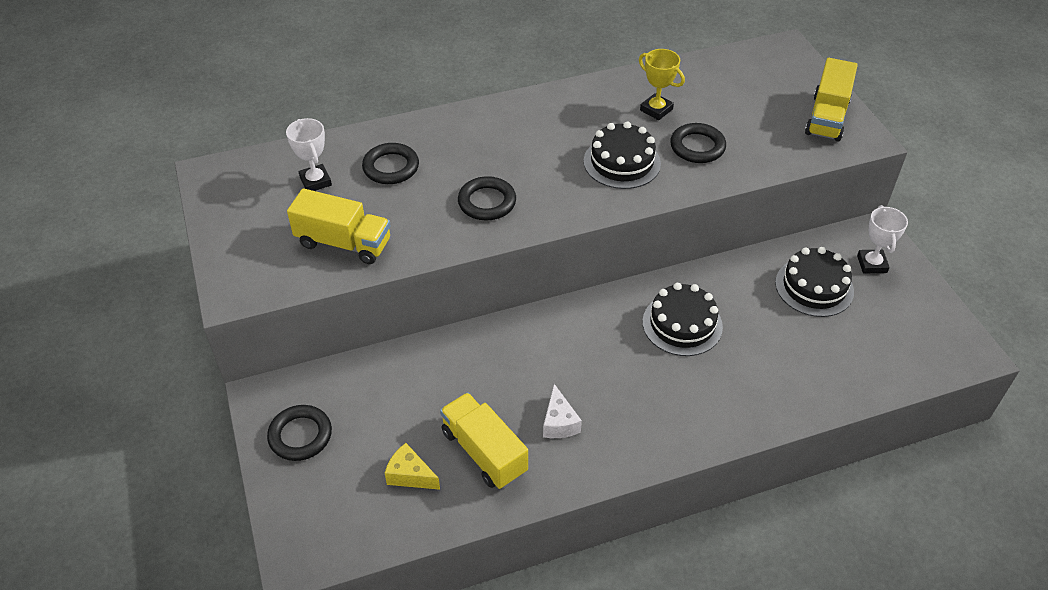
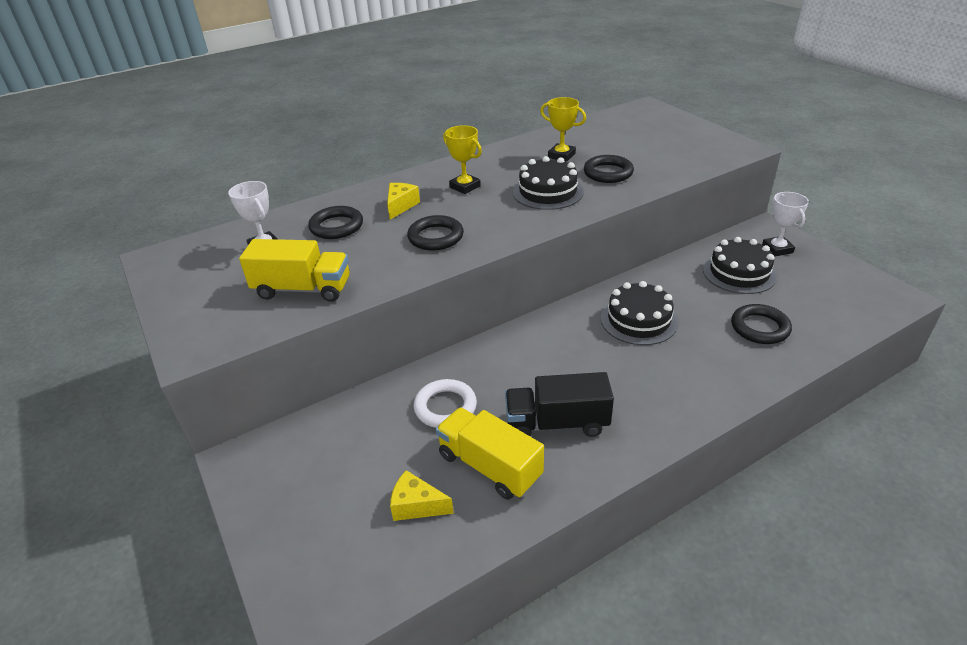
camera: 10 degrees left, 10 degrees down
black ring [267,405,332,461] -> black ring moved to [731,304,792,344]
white cheese [543,384,582,438] -> black truck [505,372,614,437]
yellow truck [805,58,858,141] -> none
none -> yellow cheese [387,183,420,220]
none -> white ring [414,379,477,428]
none -> yellow trophy [443,125,482,194]

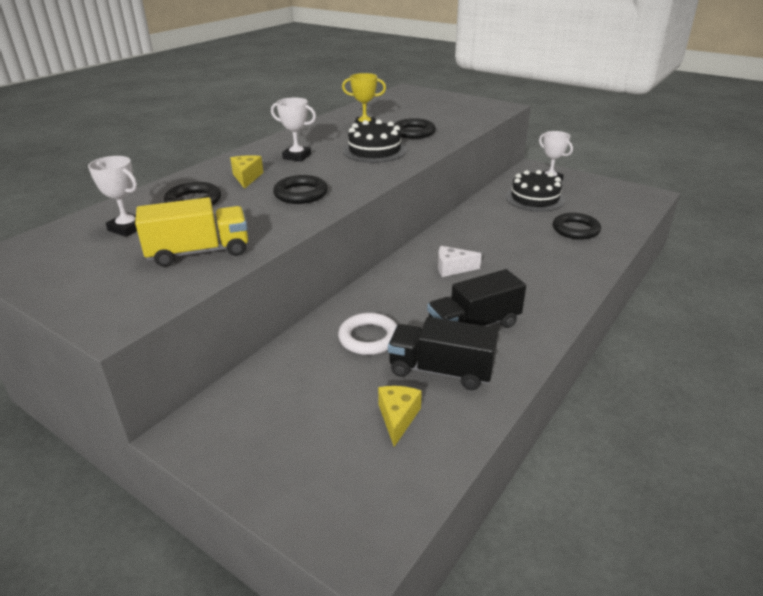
camera: 25 degrees left, 5 degrees down
yellow cheese [390,470,454,521] -> yellow cheese turned 105 degrees clockwise [378,386,422,447]
yellow truck [436,407,544,500] -> black truck [388,317,499,390]
yellow trophy [443,125,482,194] -> white trophy [271,97,316,162]
black cake [601,281,678,345] -> none
none -> white cheese [438,246,482,277]

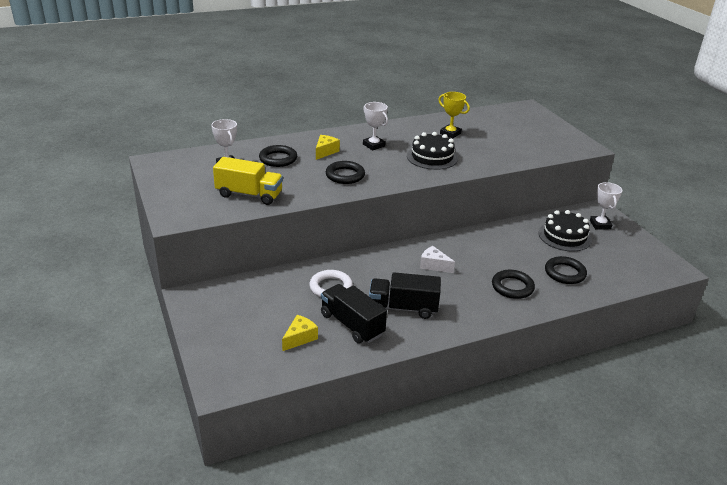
camera: 30 degrees right, 0 degrees up
black ring [394,118,436,139] -> black ring moved to [492,270,535,299]

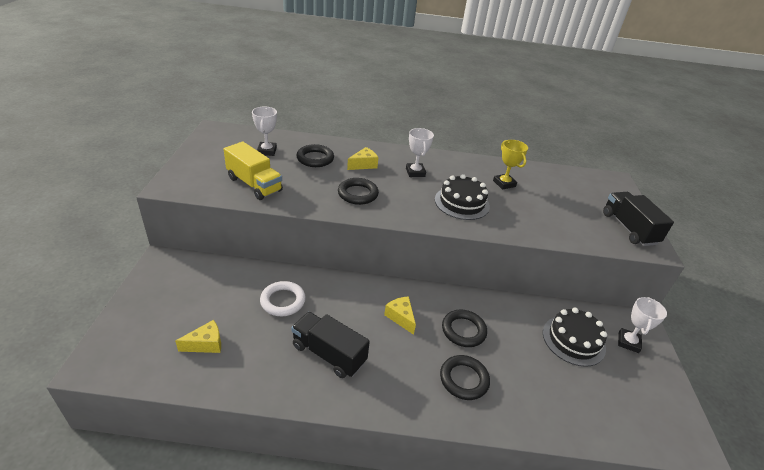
camera: 25 degrees right, 5 degrees up
black truck [321,284,387,344] -> black truck moved to [603,192,674,246]
white cheese [420,246,455,273] -> yellow cheese [384,296,416,335]
black ring [545,256,587,284] -> black ring moved to [442,310,487,347]

